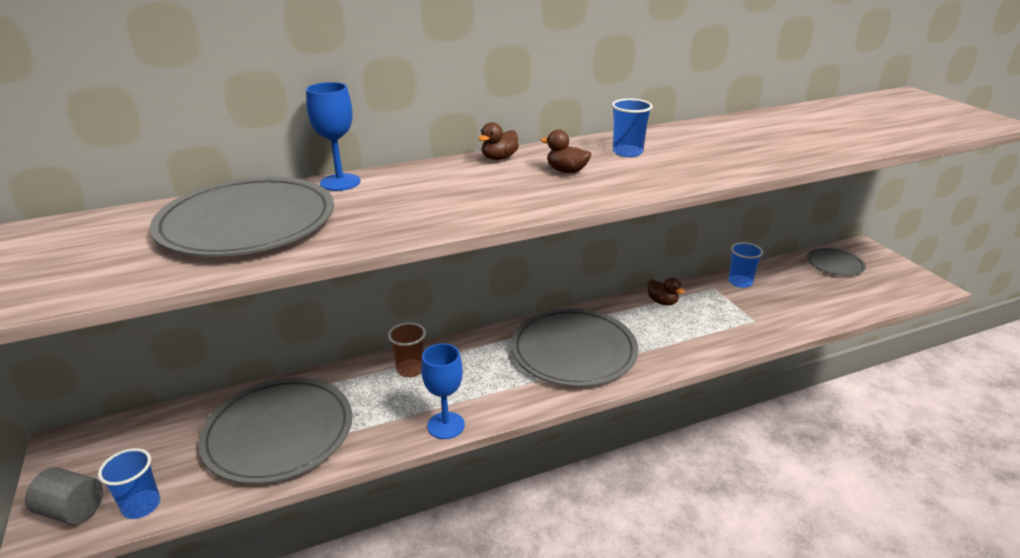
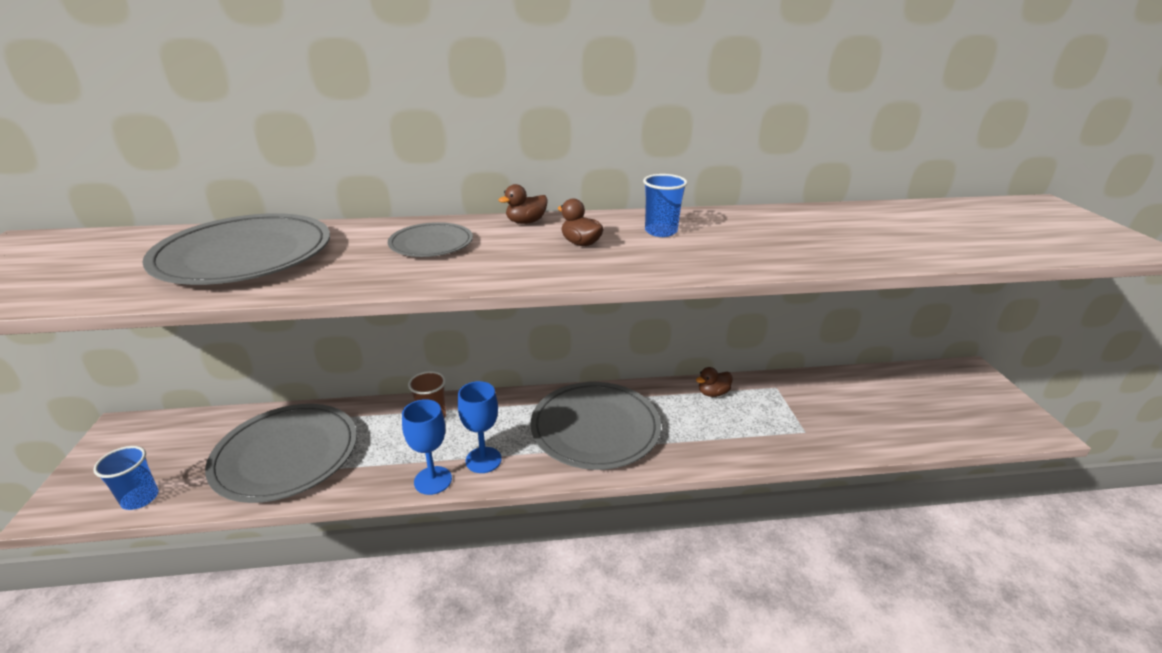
camera: 15 degrees right, 0 degrees up
grey cylinder [25,467,103,525] -> none
blue goblet [306,82,360,191] -> blue goblet moved to [458,381,502,473]
brown duck [648,277,685,305] -> brown duck turned 90 degrees clockwise [696,367,733,397]
blue cup [729,242,763,288] -> none
grey plate [807,248,866,276] -> grey plate moved to [388,222,473,257]

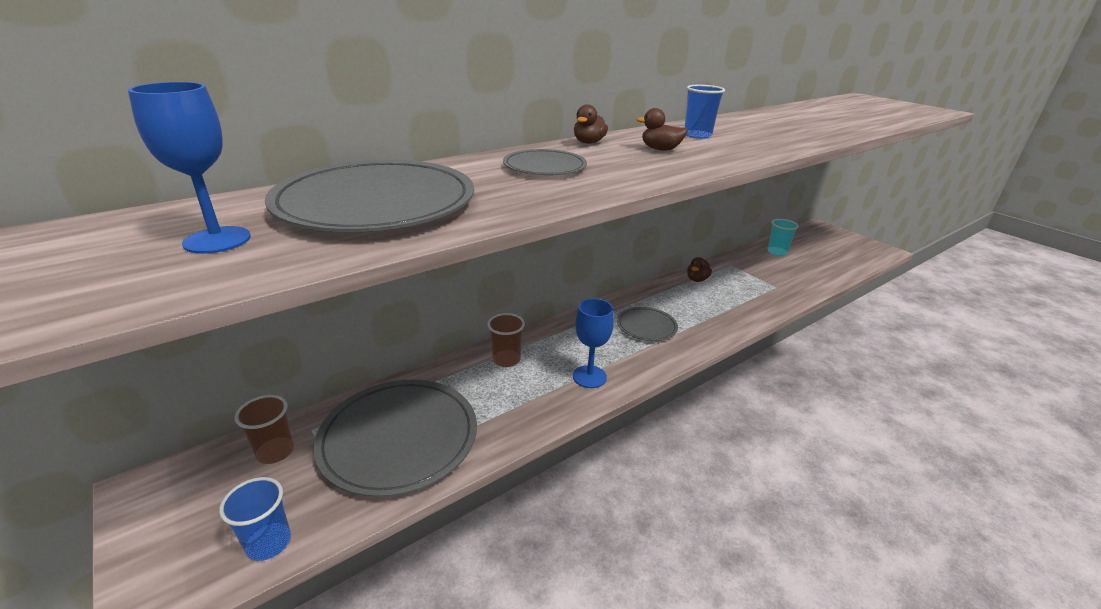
camera: 30 degrees left, 0 degrees up
blue goblet [402,399,452,495] -> blue goblet moved to [128,82,251,254]
grey plate [530,382,661,470] -> grey plate [617,307,678,341], size x0.52
none -> brown cup [235,395,294,464]
none -> turquoise cup [767,219,799,256]

